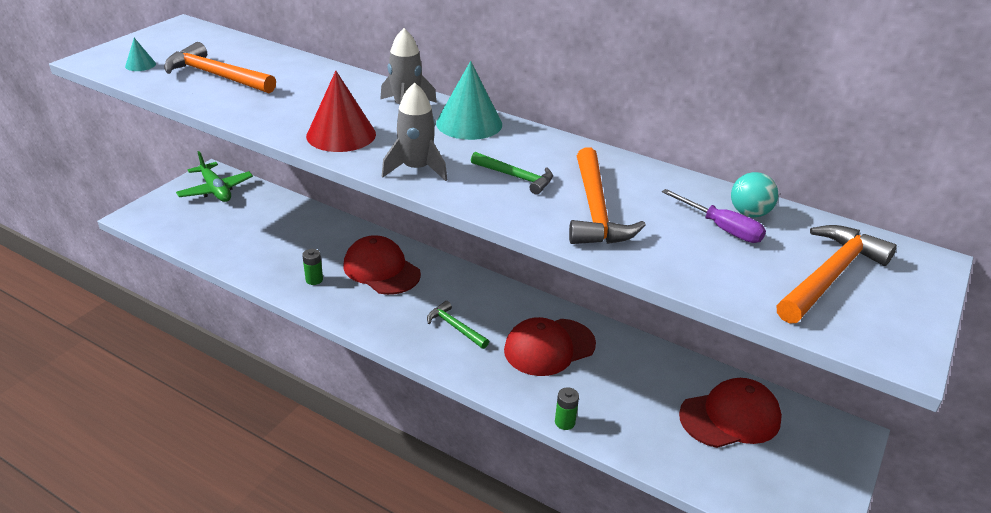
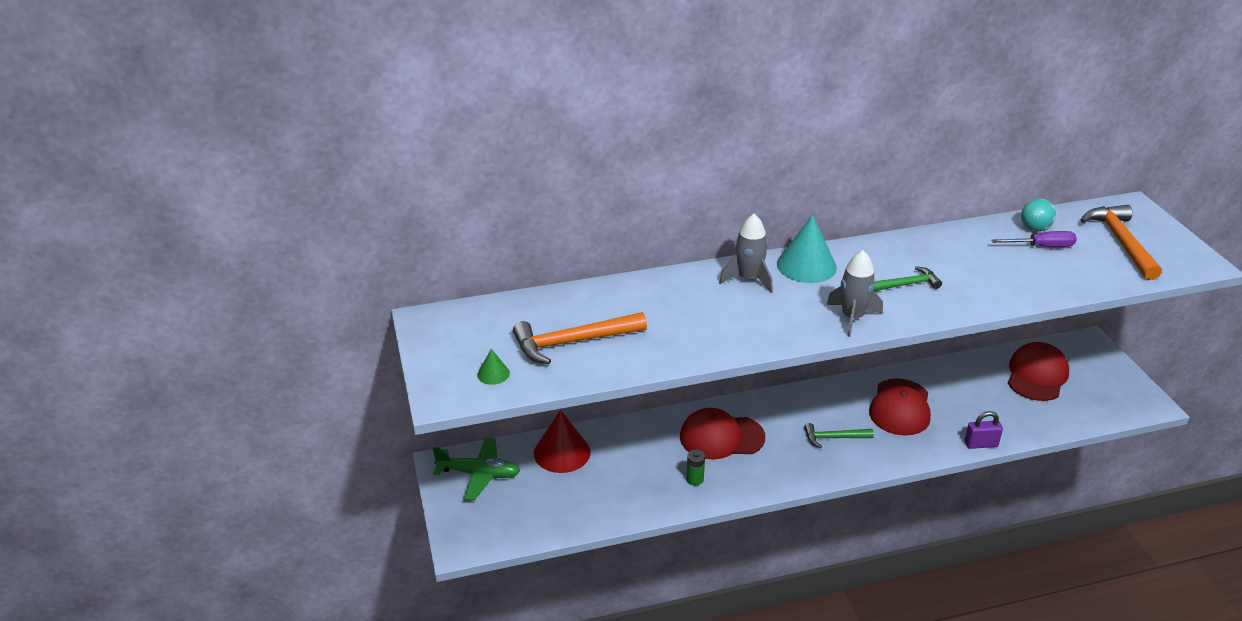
camera: 45 degrees left, 0 degrees up
turquoise cone [125,38,156,71] -> green cone [477,349,510,385]
red cone [306,71,376,152] -> red cone moved to [534,410,591,473]
green battery [555,387,579,430] -> purple padlock [965,411,1003,449]
orange hammer [569,147,646,244] -> none

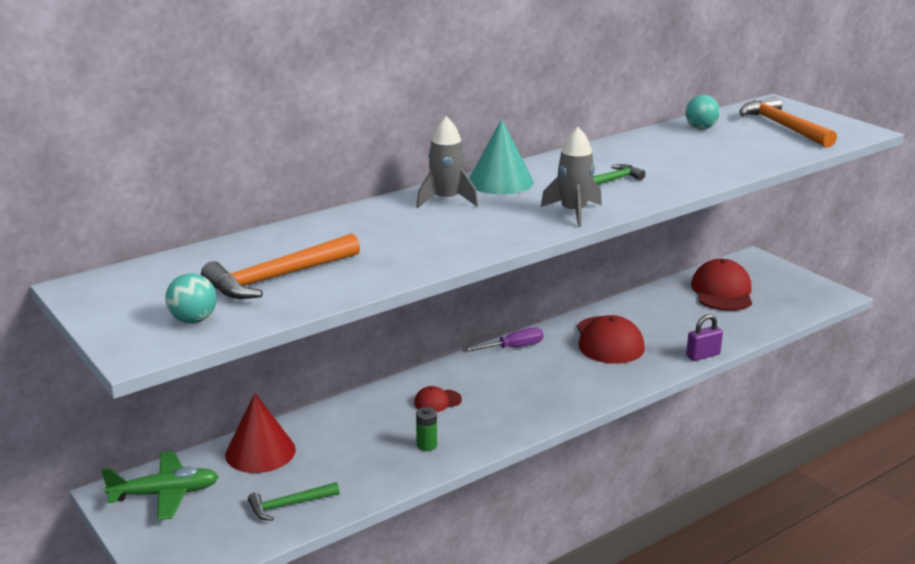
camera: 20 degrees left, 10 degrees down
green cone [477,349,510,385] -> turquoise ball [165,273,217,323]
red cap [680,408,765,460] -> red cap [414,386,462,412], size x0.49
green hammer [804,423,874,448] -> green hammer moved to [248,482,340,521]
purple screwdriver [992,231,1077,247] -> purple screwdriver moved to [462,328,544,352]

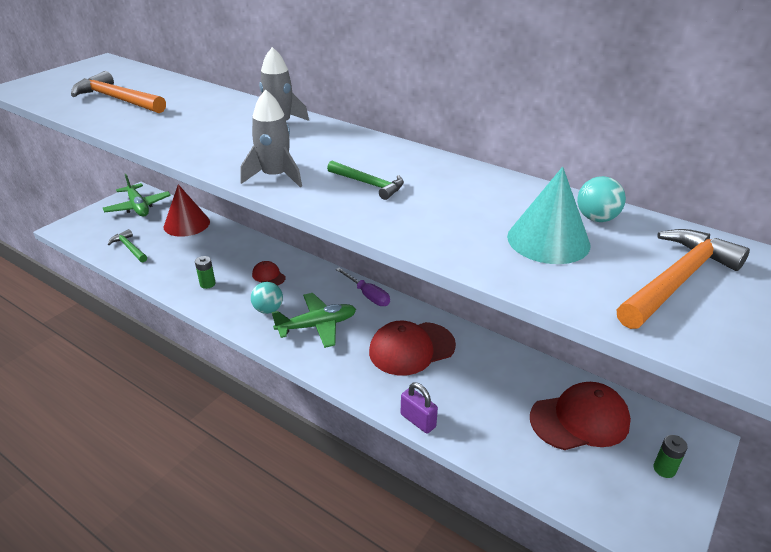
camera: 70 degrees right, 10 degrees up
turquoise ball [165,273,217,323] -> turquoise ball moved to [251,282,283,314]
turquoise cone [469,119,534,195] -> turquoise cone moved to [507,167,590,264]
none -> green plane [272,293,356,348]
none -> green battery [654,435,688,478]

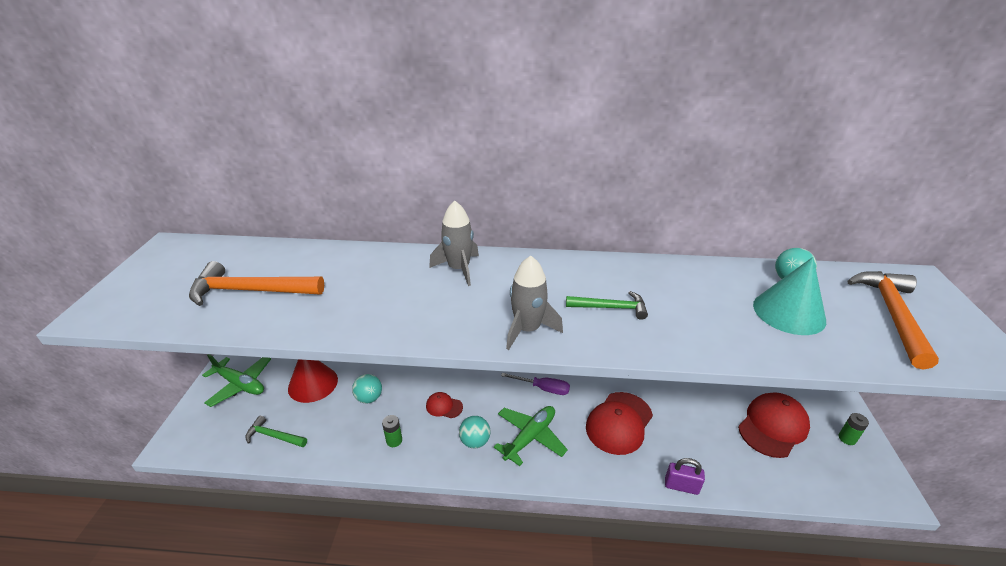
camera: 30 degrees left, 0 degrees up
none -> turquoise ball [352,374,382,403]

